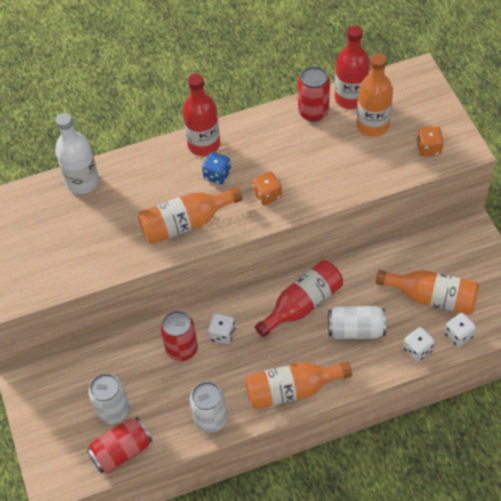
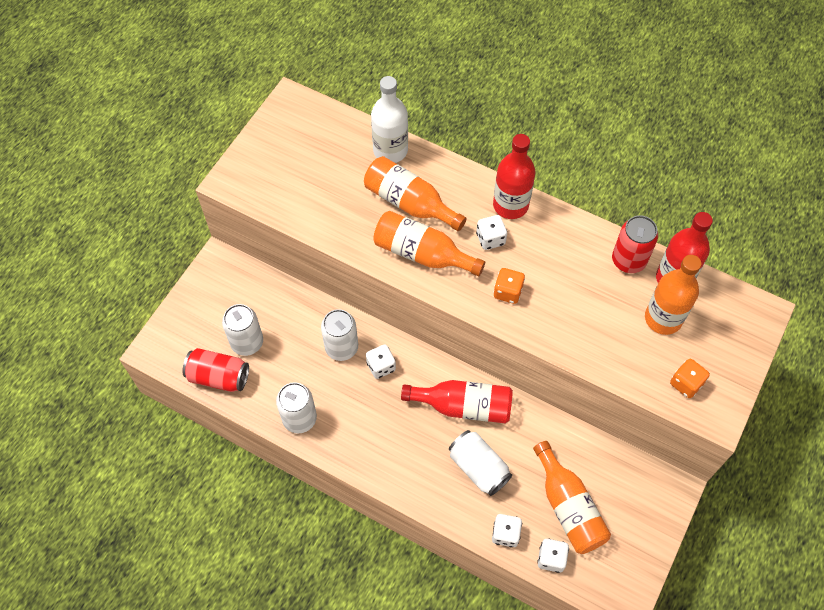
camera: 45 degrees right, 5 degrees up
red can [161,311,198,361] -> white can [321,309,358,361]
blue dice [202,152,231,185] -> white dice [476,215,507,250]
orange bottle [245,362,352,409] -> orange bottle moved to [364,156,467,231]

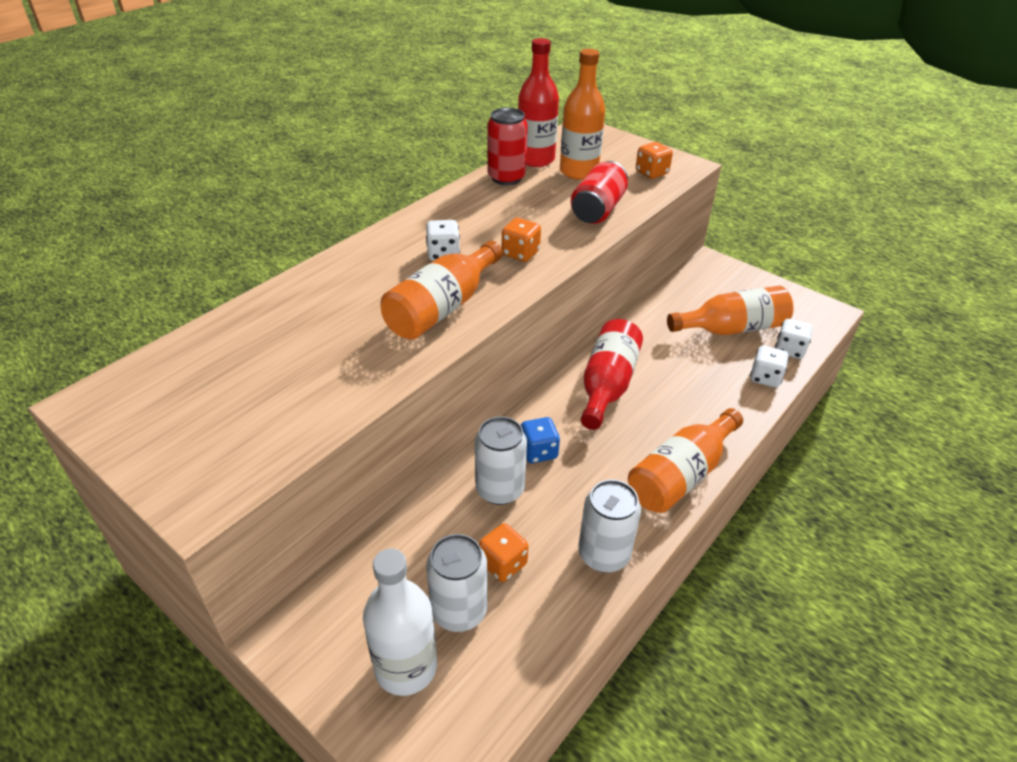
camera: 80 degrees left, 20 degrees down
red can [182,348,249,392] -> red can moved to [571,161,628,224]
orange bottle [364,156,467,231] -> orange bottle moved to [628,408,743,513]
white dice [366,344,396,379] -> blue dice [521,417,560,463]
white bottle [371,76,408,163] -> white bottle moved to [363,548,437,696]
white can [449,430,512,496] -> none
red bottle [493,134,535,219] -> none
none -> orange dice [479,523,529,582]

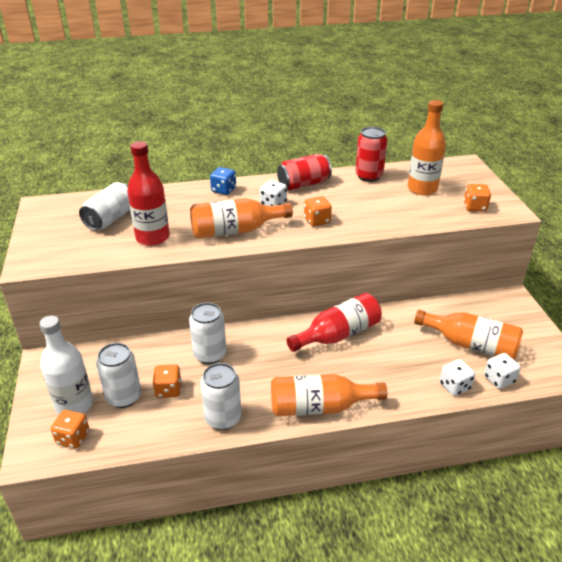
camera: 40 degrees right, 5 degrees down
red bottle [518,38,559,167] -> red bottle moved to [127,141,170,246]
blue dice [521,417,560,463] -> blue dice moved to [210,167,236,195]
red can [571,161,628,224] -> red can moved to [277,154,332,190]
none -> orange dice [51,410,89,448]
none -> white can [79,182,130,231]

